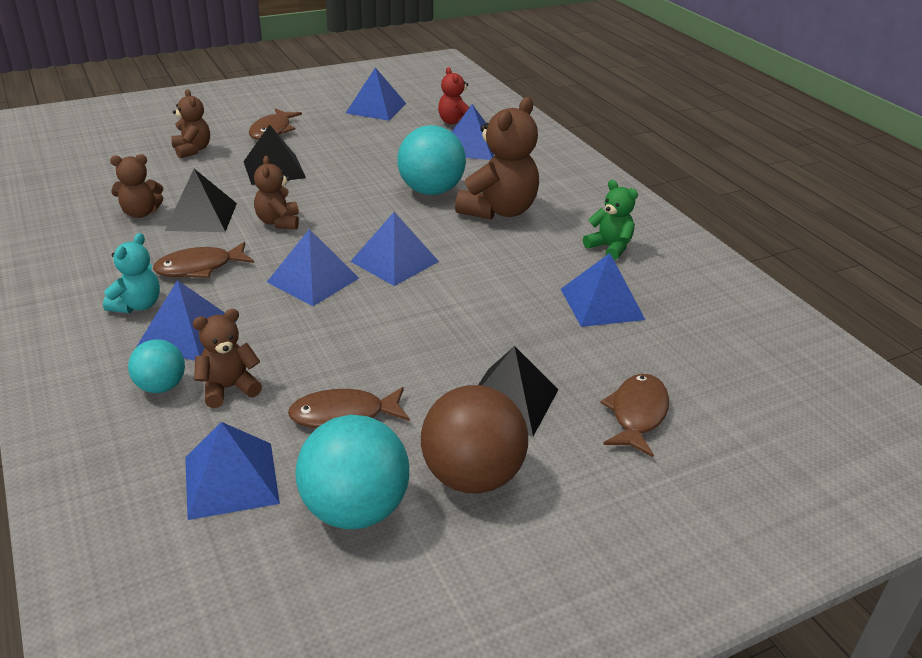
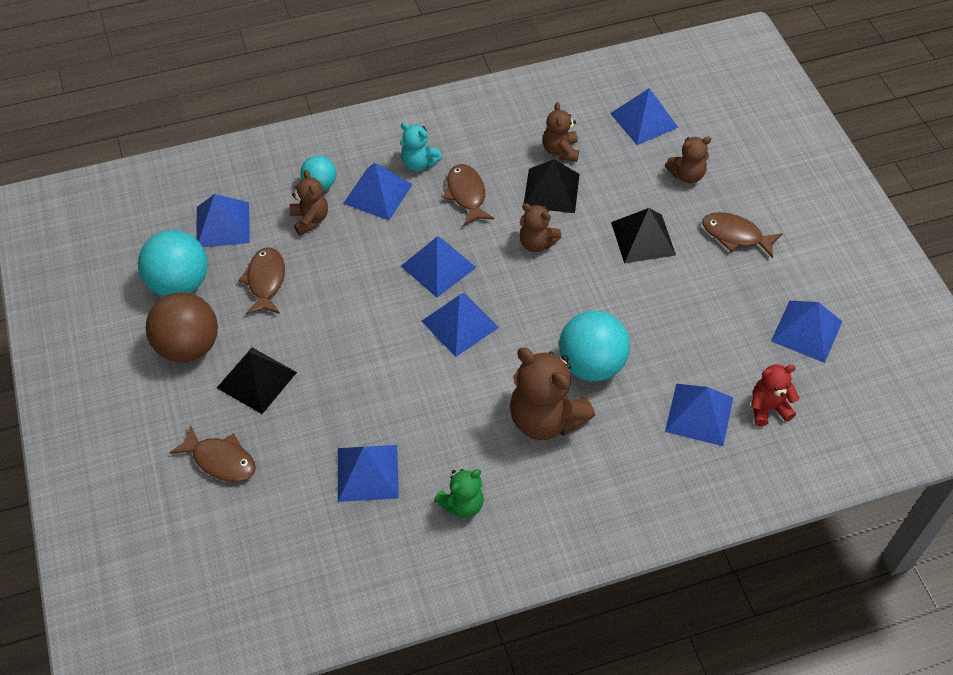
camera: 100 degrees right, 20 degrees up
brown teddy bear [254,156,299,230] -> brown teddy bear turned 150 degrees counterclockwise [520,203,562,252]
none -> blue pyramid [610,88,679,145]

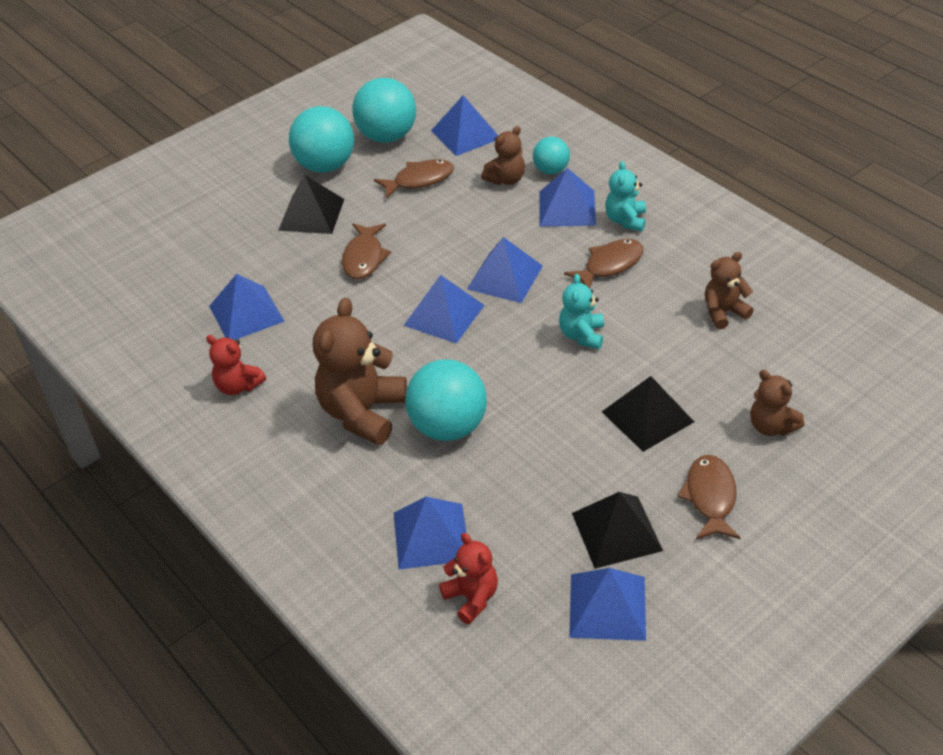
camera: 70 degrees right, 10 degrees down
brown ball [146,292,218,362] -> turquoise ball [289,106,354,173]
brown fish [169,424,256,482] -> brown fish moved to [342,223,392,279]
green teddy bear [434,469,484,518] -> red teddy bear [206,335,266,395]
brown teddy bear [520,203,562,252] -> turquoise teddy bear [559,274,604,349]
black pyramid [524,159,580,213] -> black pyramid moved to [572,492,663,569]
blue pyramid [610,88,679,145] -> none

